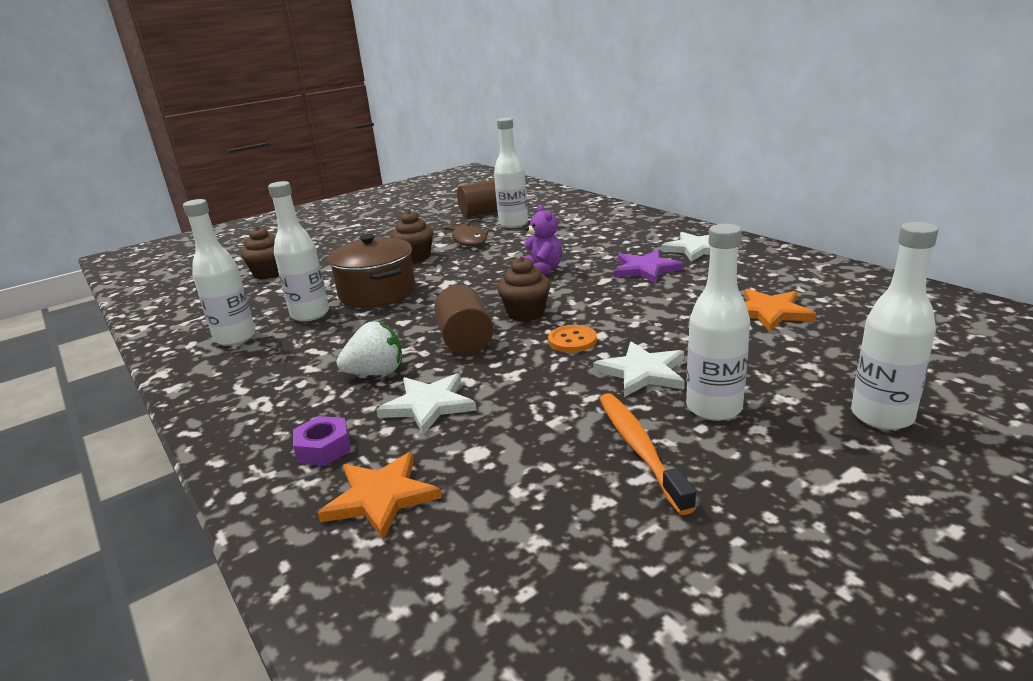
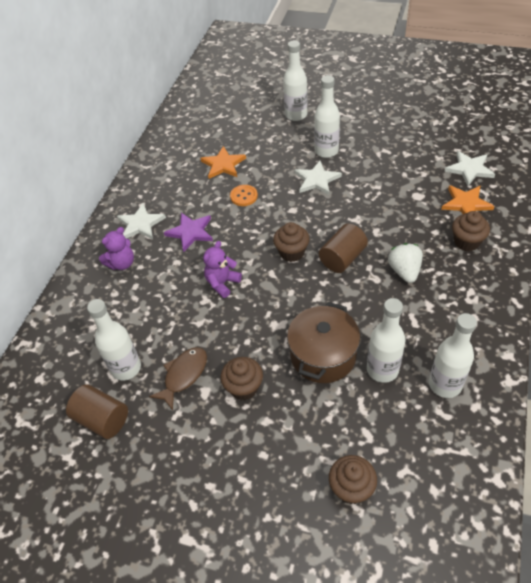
camera: 125 degrees left, 25 degrees up
purple nut [293,416,351,466] -> brown cupcake [452,211,490,251]
white strawberry [336,321,402,375] -> white strawberry turned 45 degrees clockwise [388,243,423,283]
white star [376,373,477,435] -> white star moved to [444,151,495,186]
orange button [548,325,597,353] -> orange button moved to [230,185,258,206]
orange toothbrush [599,393,696,515] -> none
none -> purple teddy bear [99,227,134,270]

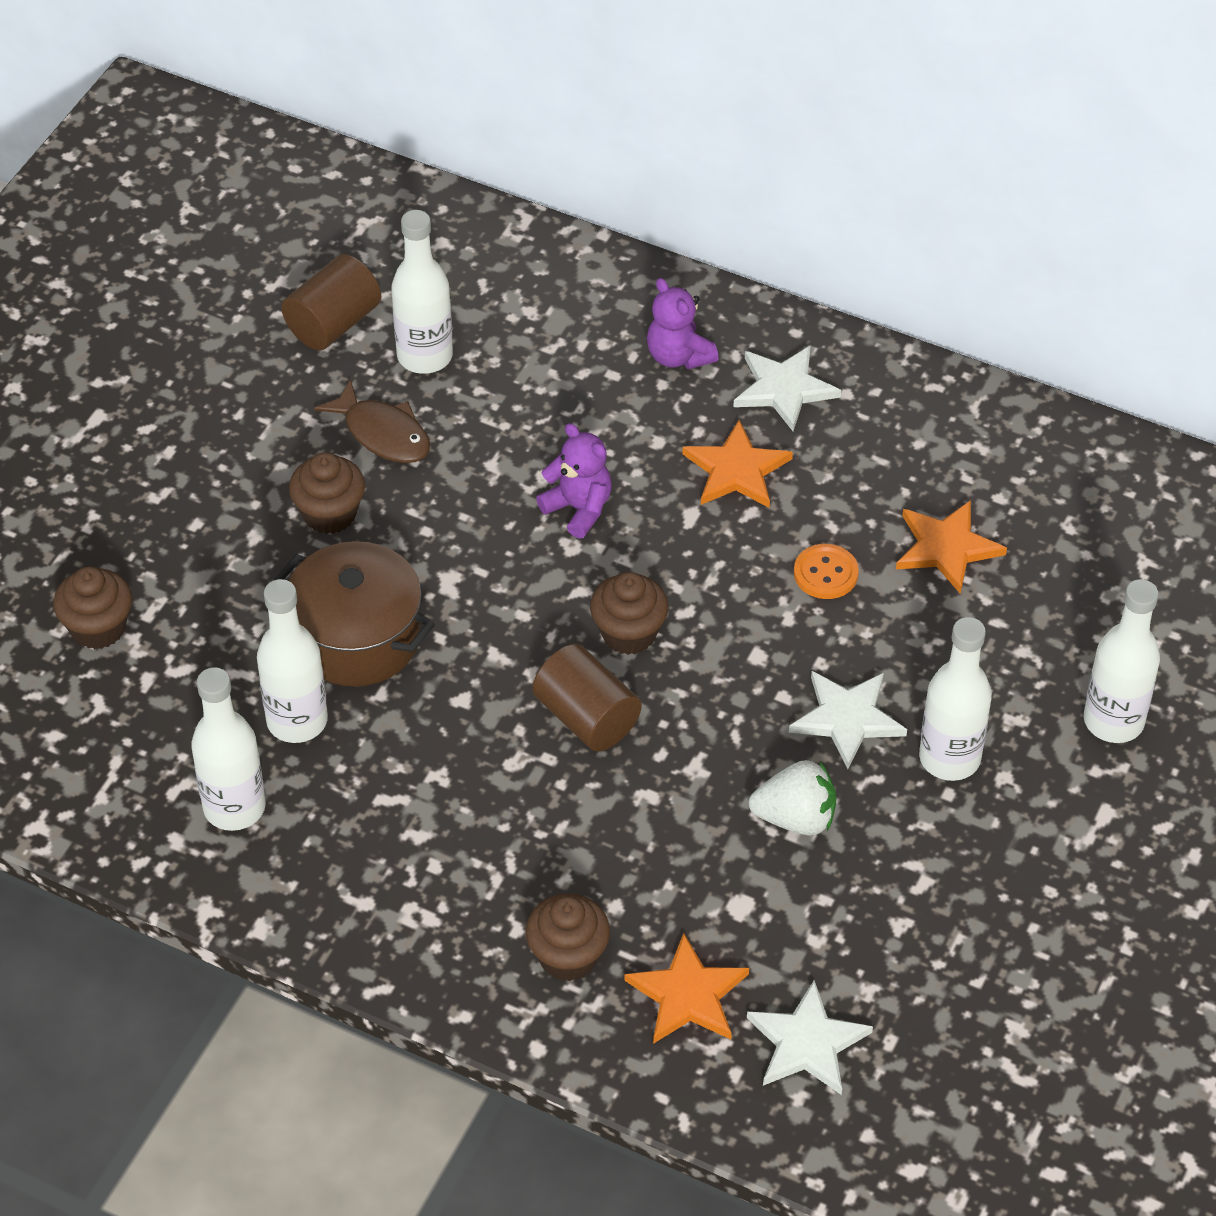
camera: 95 degrees right, 0 degrees up
purple star [164,213,213,252] -> orange star [682,420,793,508]
white strawberry [388,243,423,283] -> white strawberry moved to [749,760,836,836]

